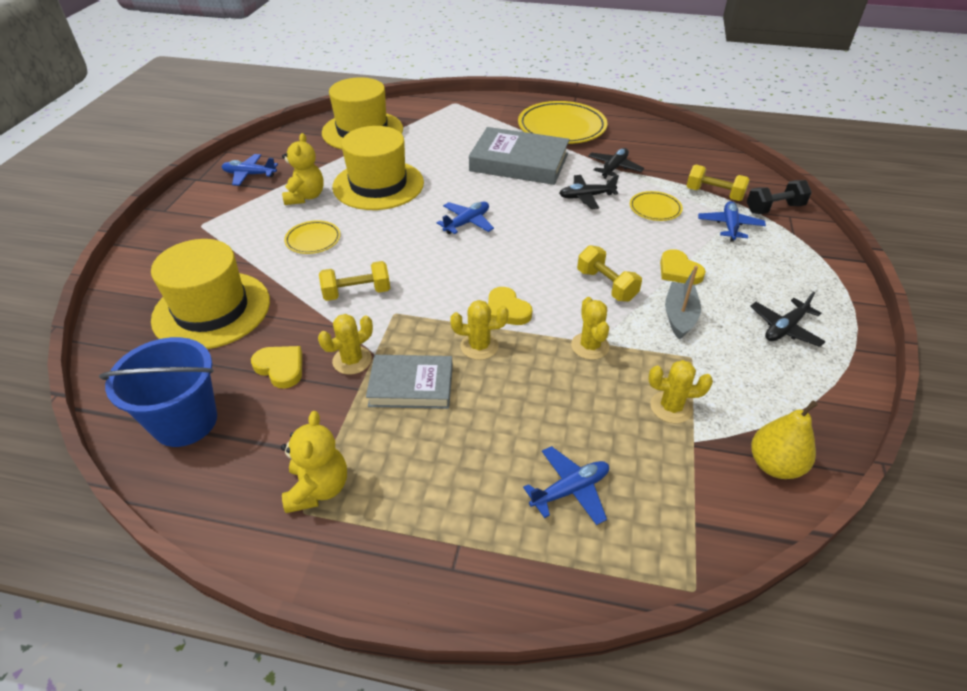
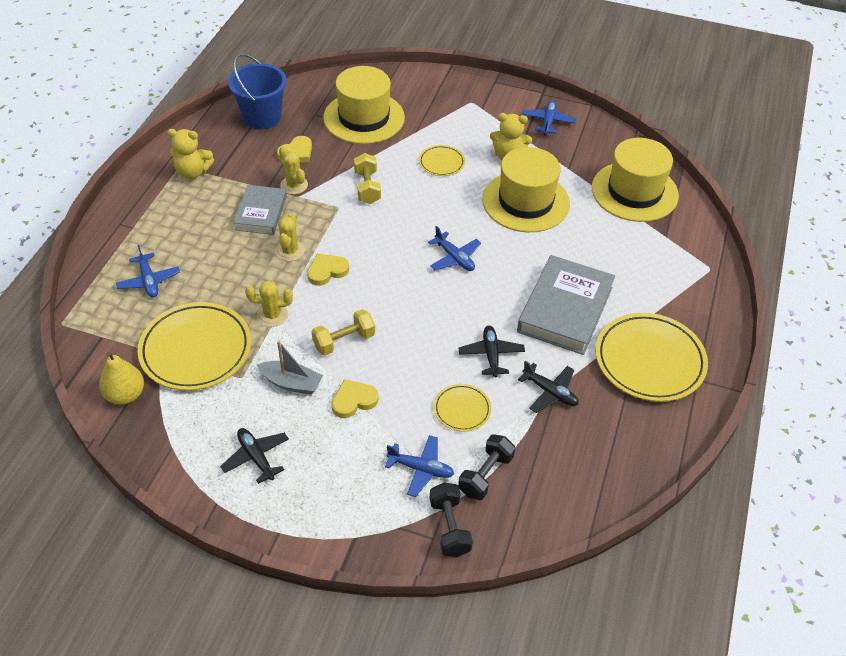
camera: 95 degrees right, 5 degrees up
yellow cactus [648,360,713,423] -> yellow plate [137,302,251,391]
yellow dumbbell [686,165,750,201] -> black dumbbell [458,434,515,500]

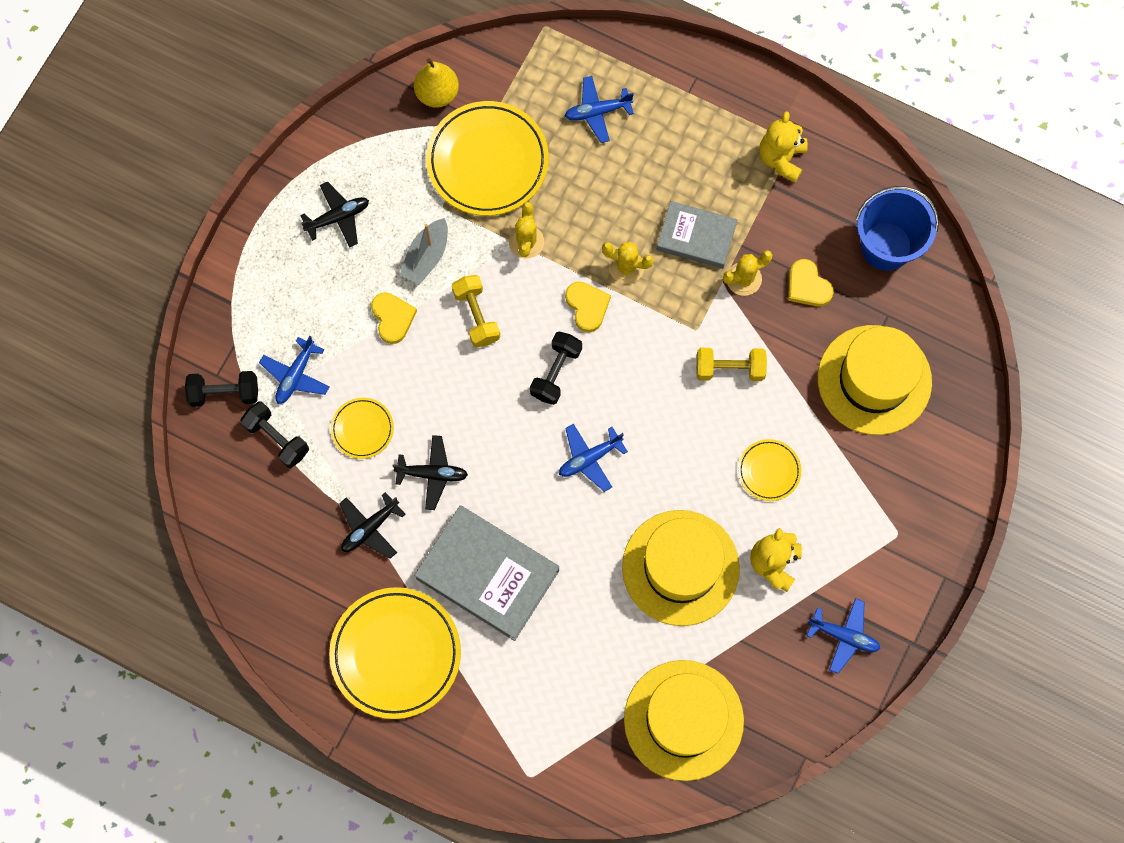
camera: 100 degrees right, 25 degrees up
none -> black dumbbell [530,332,582,405]

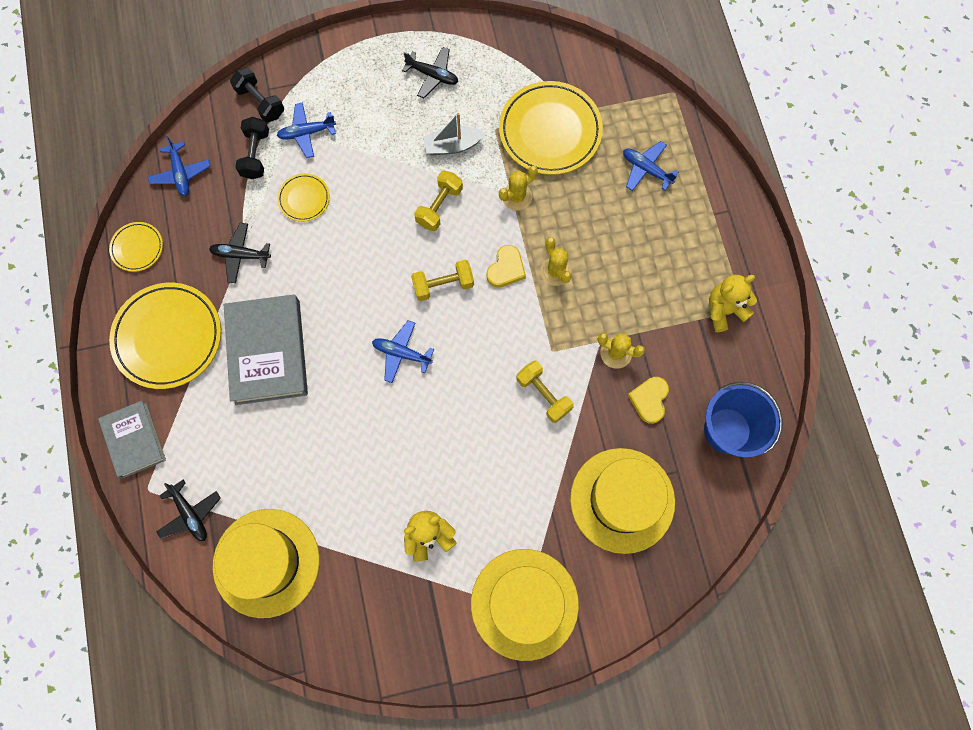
camera: 50 degrees right, 0 degrees up
yellow heart [371,292,417,344] -> none
black plane [393,435,468,510] -> black plane moved to [156,480,221,541]
yellow pear [414,58,459,108] -> none
black dumbbell [530,332,582,405] -> yellow dumbbell [411,260,474,301]
yellow hat [622,510,740,626] -> yellow hat moved to [471,549,579,661]
grey book [656,201,737,269] -> grey book moved to [98,401,166,479]
yellow plate [738,439,801,501] -> yellow plate moved to [109,222,163,272]
blue plane [807,598,880,674] -> blue plane moved to [148,136,211,196]

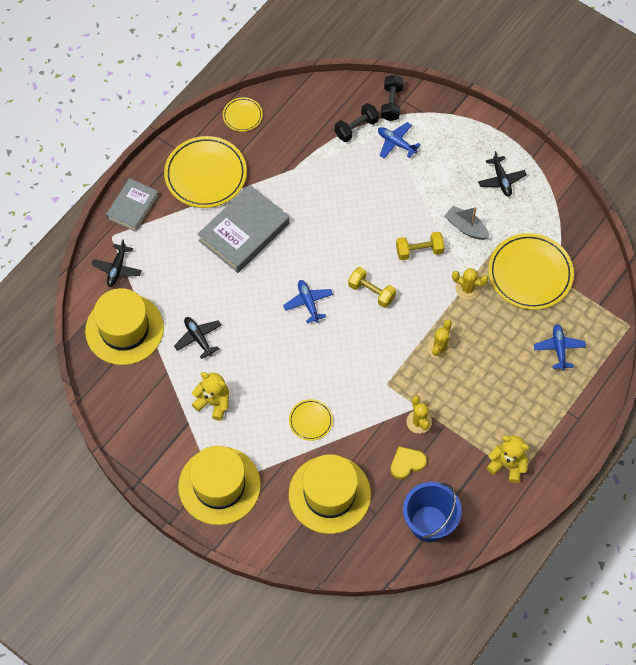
camera: 50 degrees right, 10 degrees down
blue plane [148,136,211,196] -> none
black plane [209,223,271,283] -> black plane moved to [174,317,222,359]
yellow plate [277,173,330,222] -> yellow plate moved to [289,399,333,441]
yellow heart [486,245,526,288] -> none
yellow dumbbell [517,360,574,423] -> none

